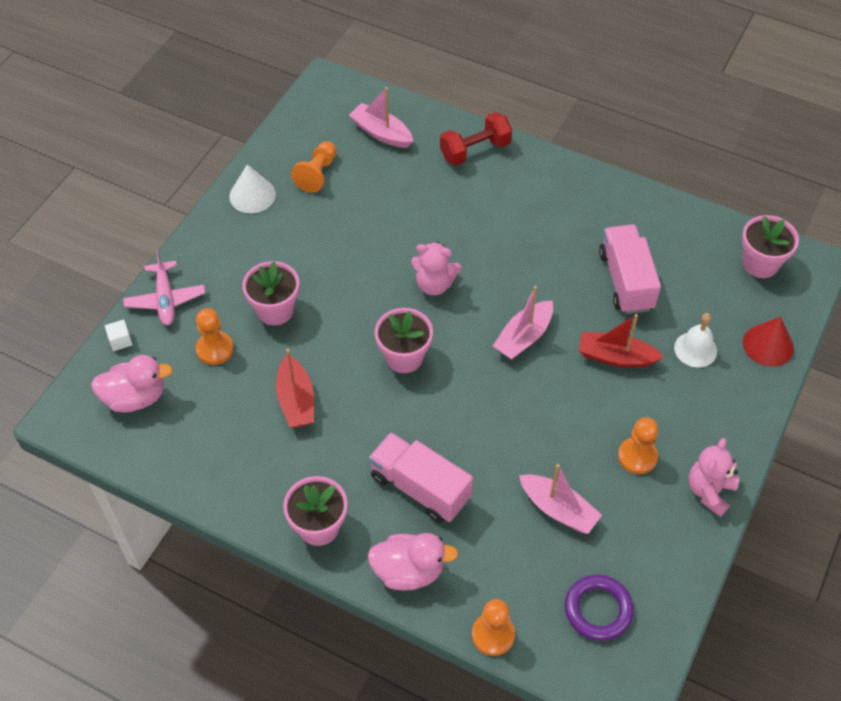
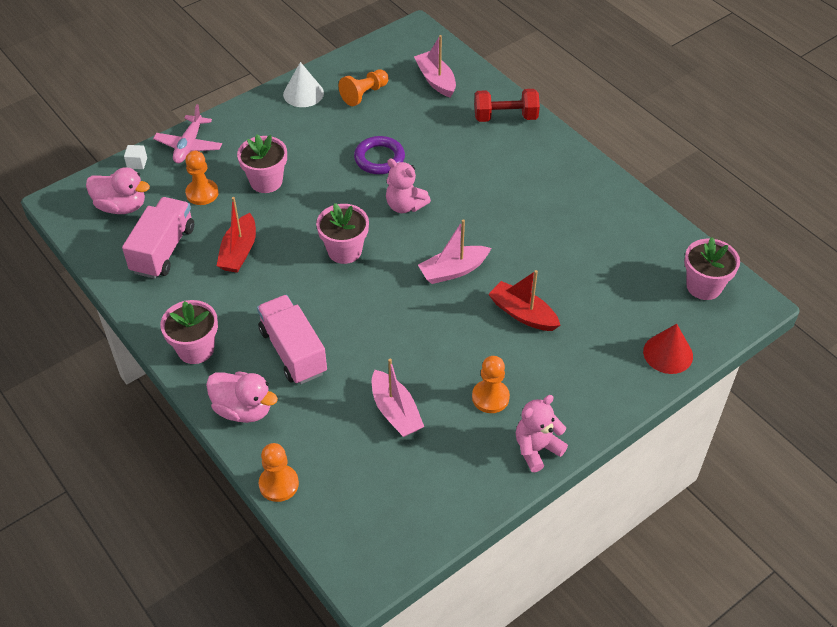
camera: 25 degrees right, 5 degrees down
purple ring [565,575,634,641] -> purple ring moved to [354,136,405,174]
pink truck [599,225,661,314] -> pink truck moved to [122,197,194,279]
white bell [674,313,717,368] -> none

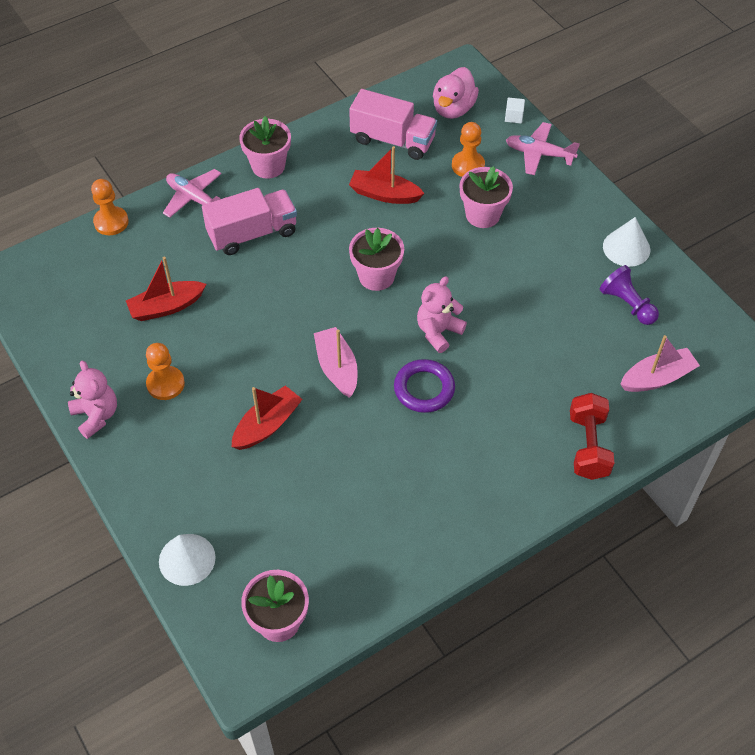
camera: 95 degrees right, 5 degrees up
pink duck [206,371,278,423] -> pink plane [163,169,222,218]
orange pawn [339,69,389,106] -> purple pawn [600,265,659,325]
purple ring [354,136,405,174] -> purple ring moved to [394,359,455,413]
pink boat [372,359,424,437] -> red boat [126,256,206,321]
red cone [643,324,693,374] -> white cone [159,534,216,586]

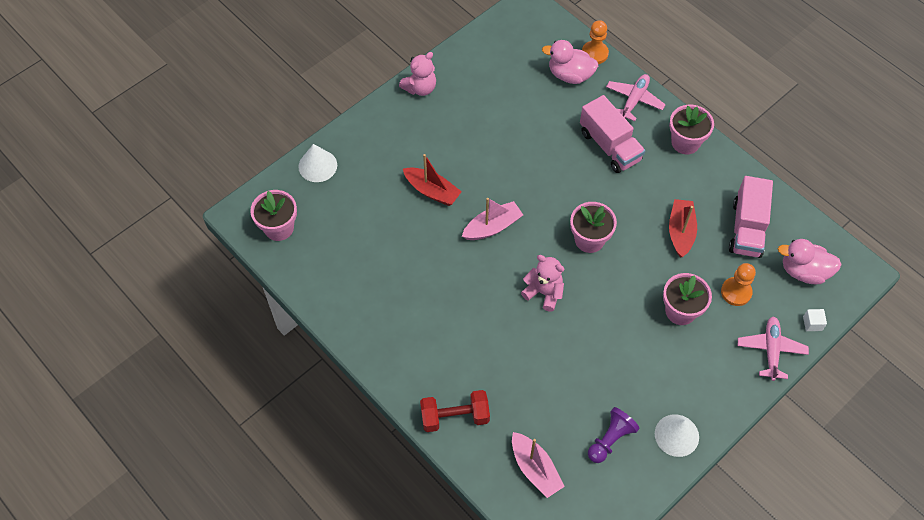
camera: 80 degrees right, 5 degrees up
red boat [126,256,206,321] -> none
orange pawn [146,343,185,400] -> none
purple ring [394,359,455,413] -> none
none -> pink duck [542,40,598,84]

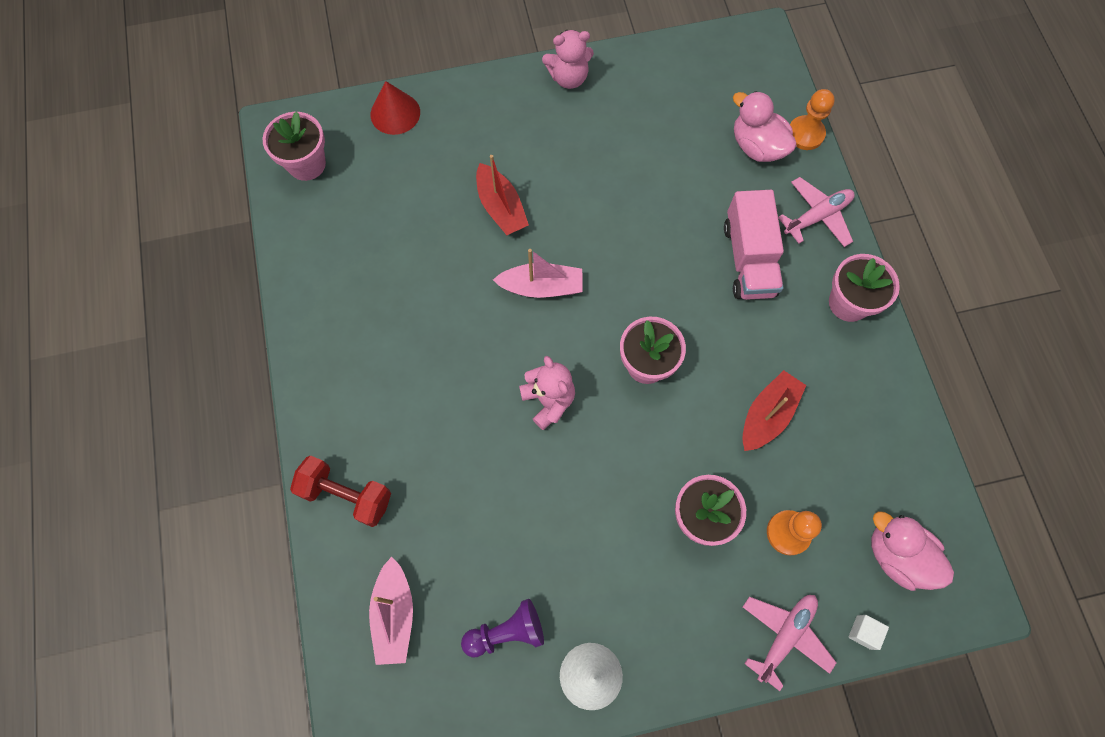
camera: 30 degrees right, 10 degrees up
white cone [298,144,337,182] -> red cone [371,81,420,135]
pink truck [729,176,773,258] -> none

